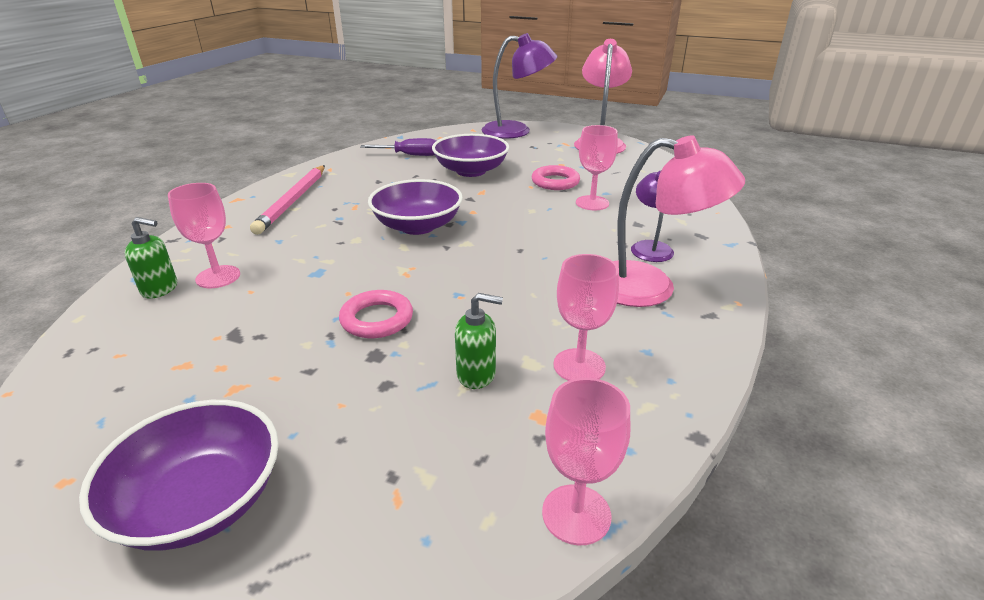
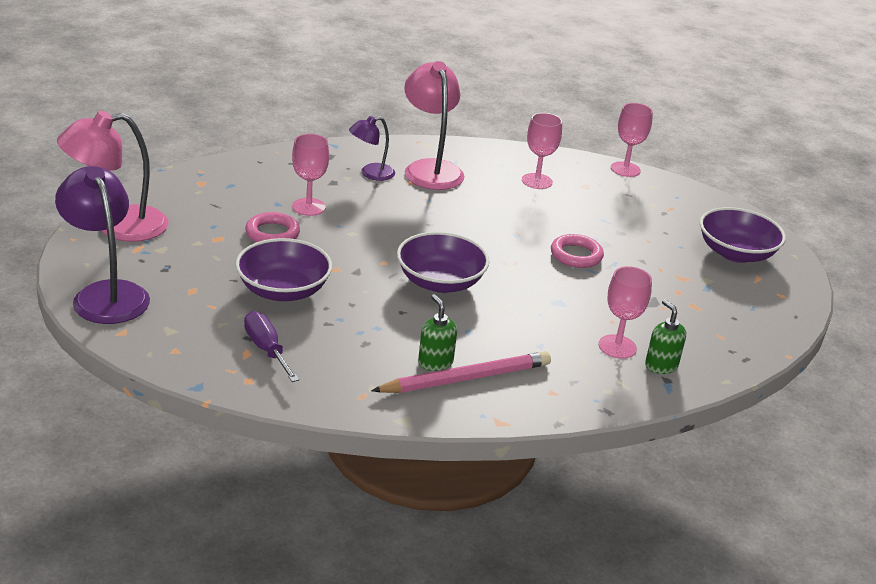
camera: 125 degrees left, 0 degrees up
green soap dispenser [455,293,503,389] -> green soap dispenser moved to [418,294,457,371]

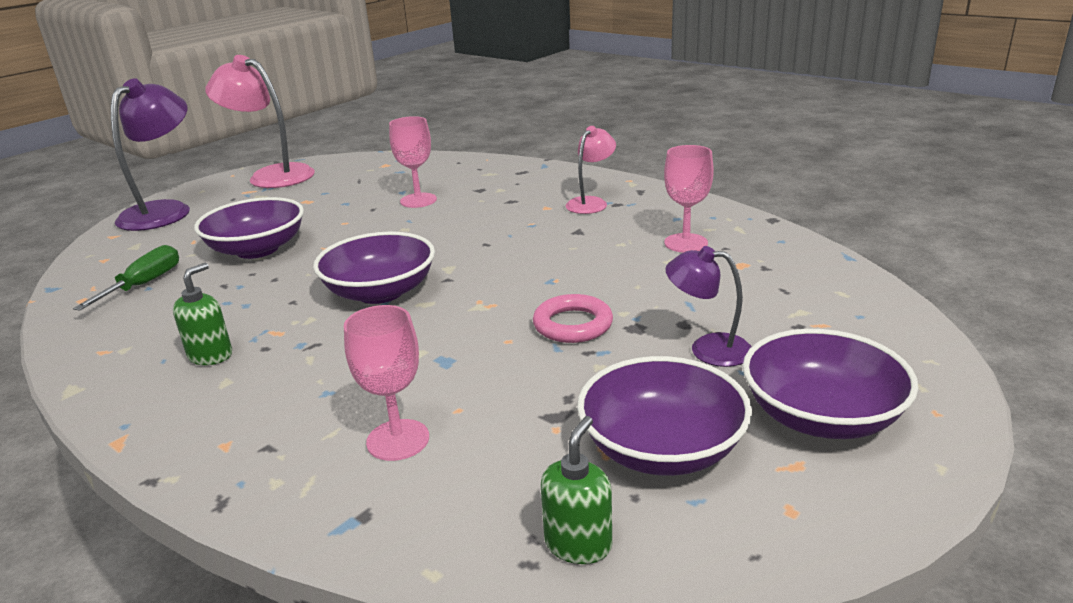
camera: 55 degrees right, 5 degrees down
purple screwdriver [244,311,299,382] -> green screwdriver [73,245,179,311]
pink ring [245,212,300,242] -> none
purple lamp [349,116,395,181] -> purple lamp moved to [665,246,751,367]
pink pencil [371,351,551,393] -> none
pink lamp [404,61,465,190] -> pink lamp [565,126,616,214], size x0.56
pink goblet [611,103,653,177] -> none
green soap dispenser [645,299,686,374] -> green soap dispenser moved to [541,416,612,564]
none -> purple bowl [577,356,752,476]

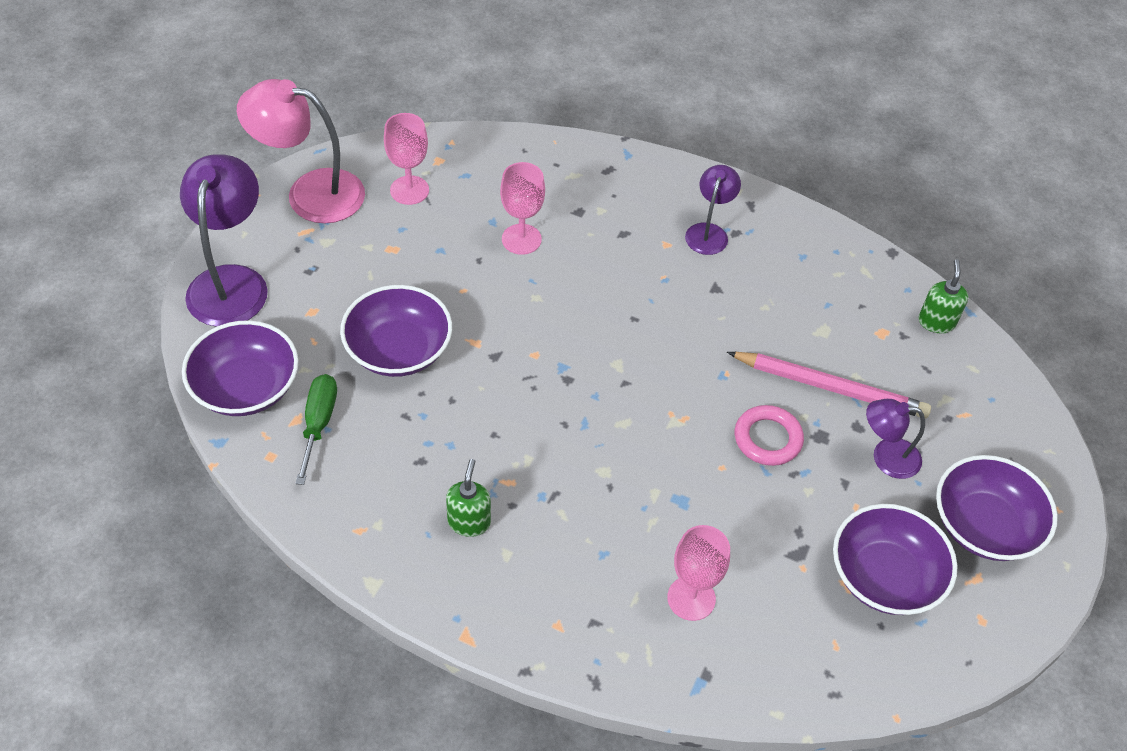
camera: 20 degrees left, 25 degrees up
purple bowl [313,231,435,304] -> purple bowl moved to [182,320,299,416]
green soap dispenser [541,416,612,564] -> green soap dispenser moved to [919,259,968,333]
pink lamp [565,126,616,214] -> purple lamp [685,165,741,255]
pink goblet [664,145,714,253] -> pink goblet moved to [384,113,429,205]
none -> pink pencil [727,352,931,418]

